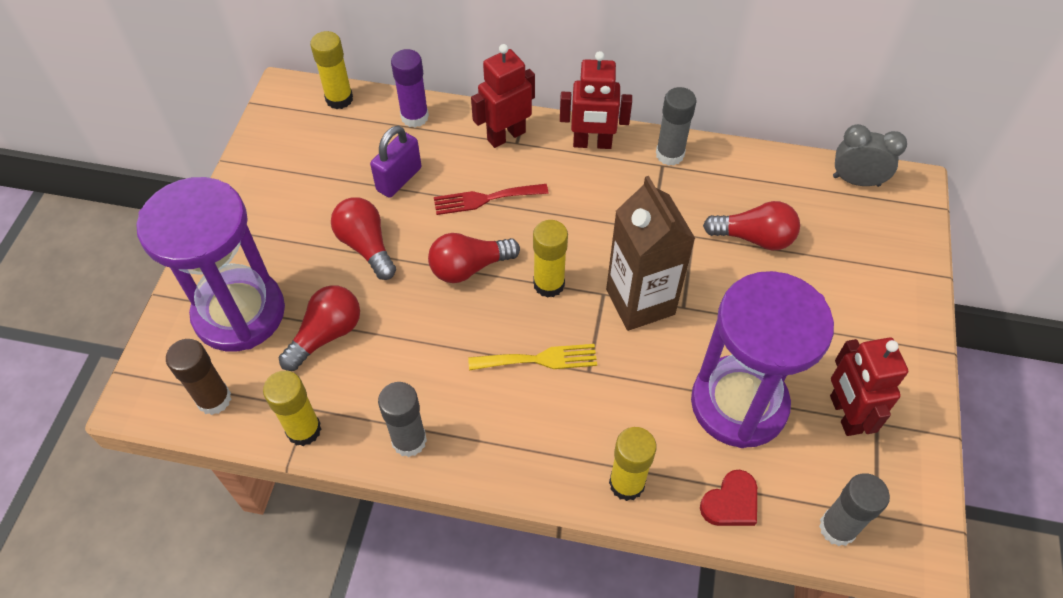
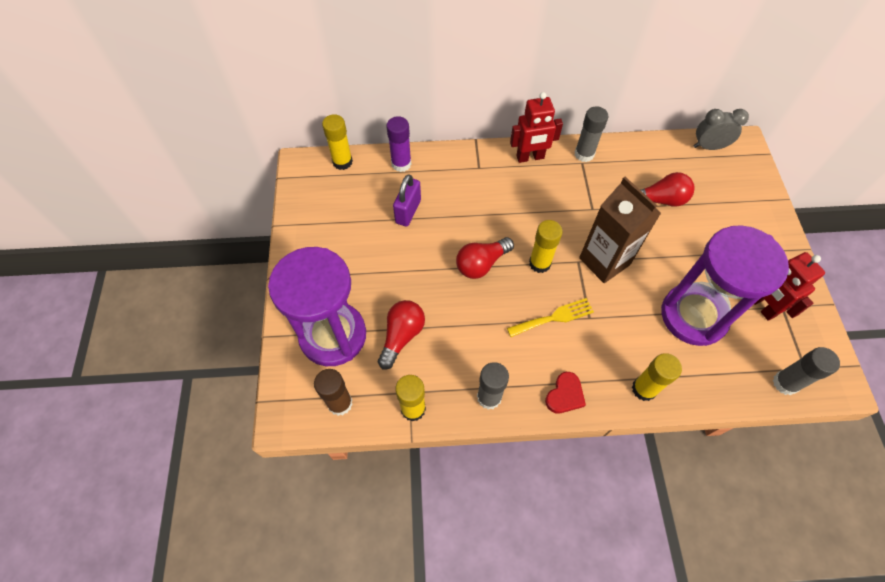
camera: 15 degrees left, 5 degrees up
red light bulb [331,197,396,280] -> none
red fork [434,184,549,215] -> none
red robot [471,44,535,148] -> none
red heart [700,470,757,526] -> red heart moved to [545,372,586,413]

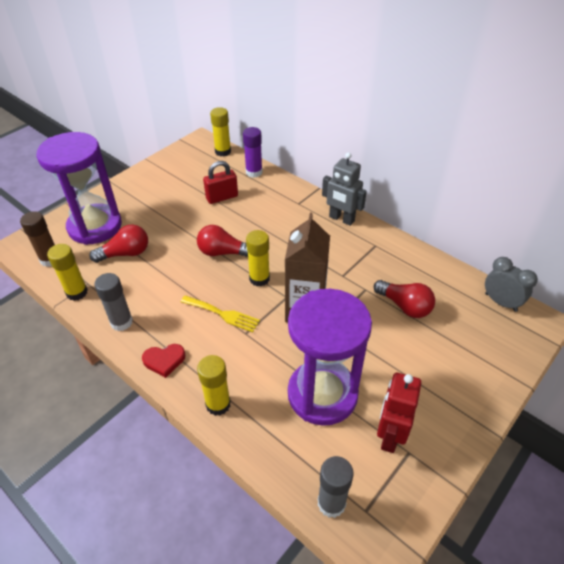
camera: 45 degrees right, 15 degrees down
purple padlock [393,174,421,227] -> red padlock [203,161,238,204]
red robot [510,92,563,163] -> grey robot [322,152,367,226]
grey glue stick [575,106,608,162] -> none

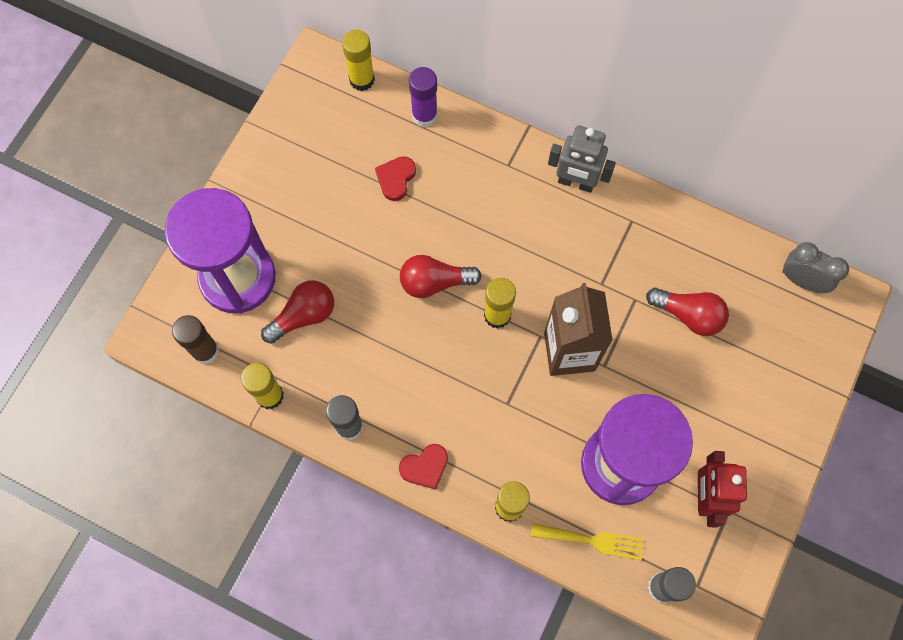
camera: 15 degrees left, 25 degrees up
yellow fork [181,295,260,332] -> yellow fork moved to [531,523,644,560]
red padlock [203,161,238,204] -> red heart [375,156,416,201]

